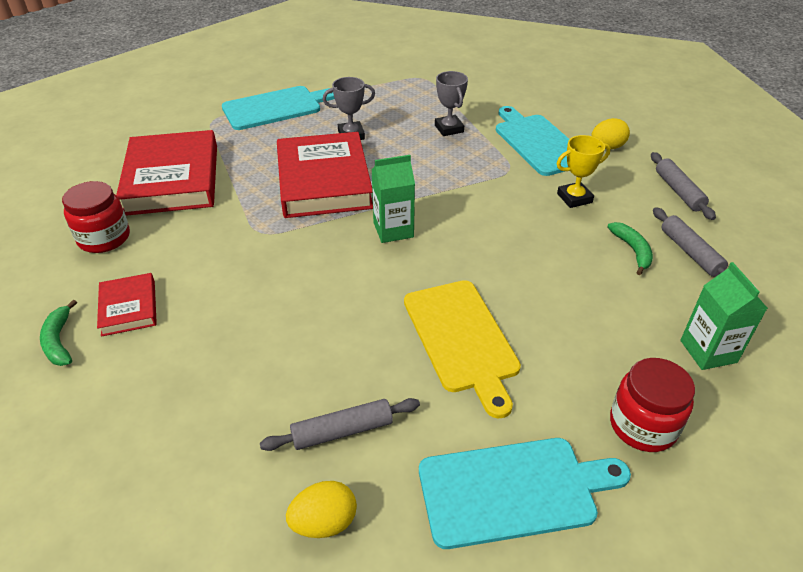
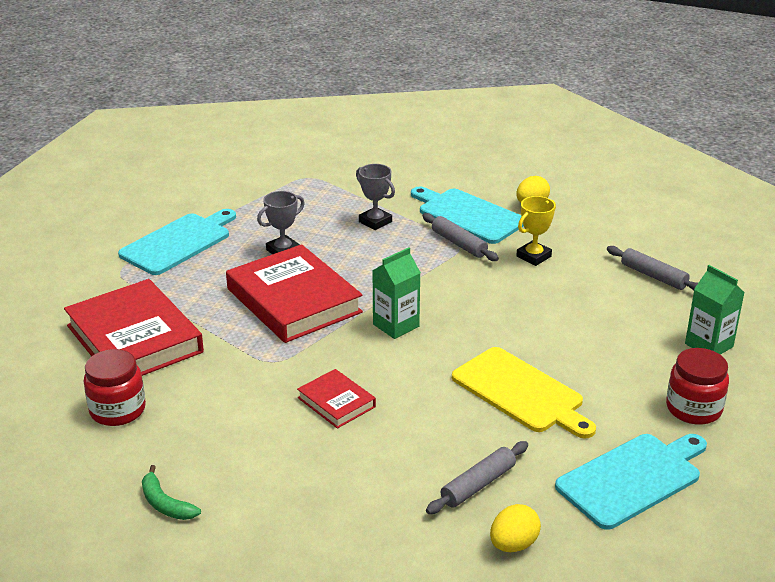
camera: 25 degrees left, 10 degrees down
red book [97,273,157,337] -> red book moved to [297,369,376,429]
green banana [607,222,653,275] -> none
grey rolling pin [651,152,716,220] -> grey rolling pin moved to [422,213,499,261]

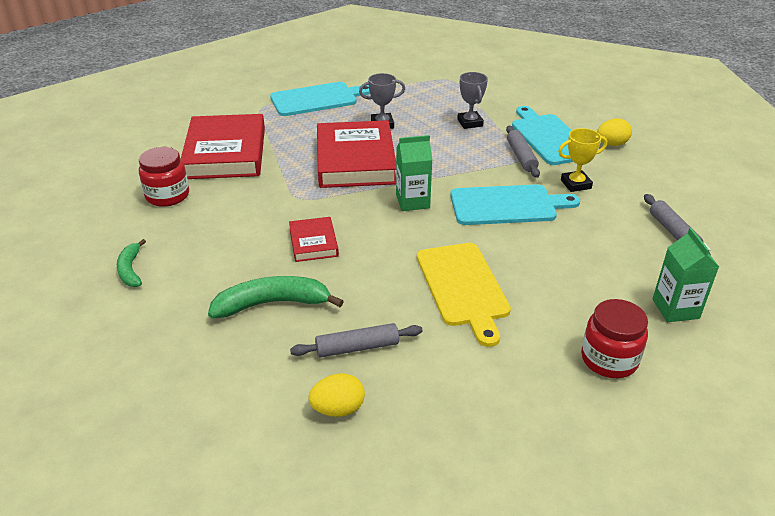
camera: 30 degrees right, 5 degrees up
turquoise cutting board [555,434,707,530] -> turquoise cutting board moved to [450,184,580,225]
none -> green banana [208,276,344,318]

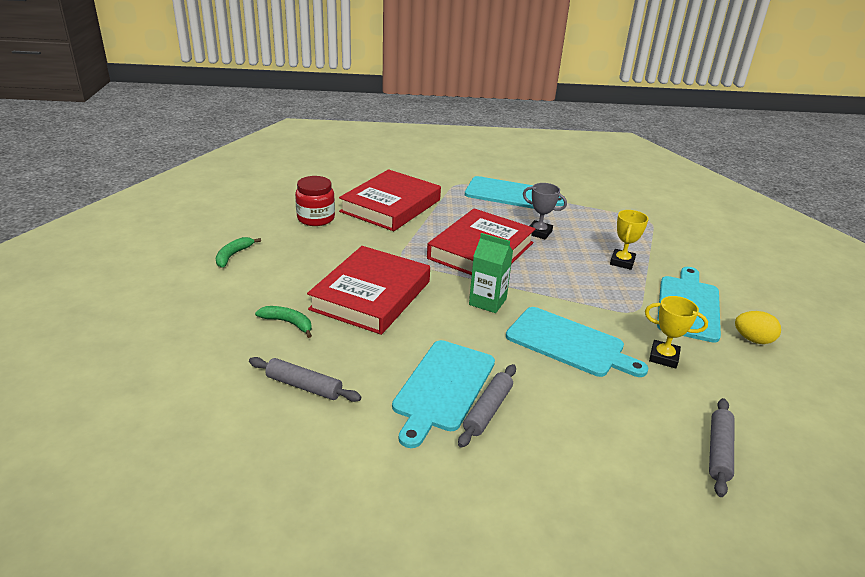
camera: 35 degrees right, 5 degrees down
green banana [208,276,344,318] -> green banana [255,306,312,338], size x0.59
red book [289,217,339,262] -> red book [307,246,430,335], size x2.03
yellow egg [309,373,365,417] -> none
yellow cutting board [417,243,511,347] -> turquoise cutting board [392,340,495,448]
grey trophy [457,72,488,129] -> yellow trophy [610,210,649,270]
grey rolling pin [506,126,540,178] -> grey rolling pin moved to [458,364,516,448]
red jar [581,299,648,378] -> none
green carton [652,228,719,322] -> none

